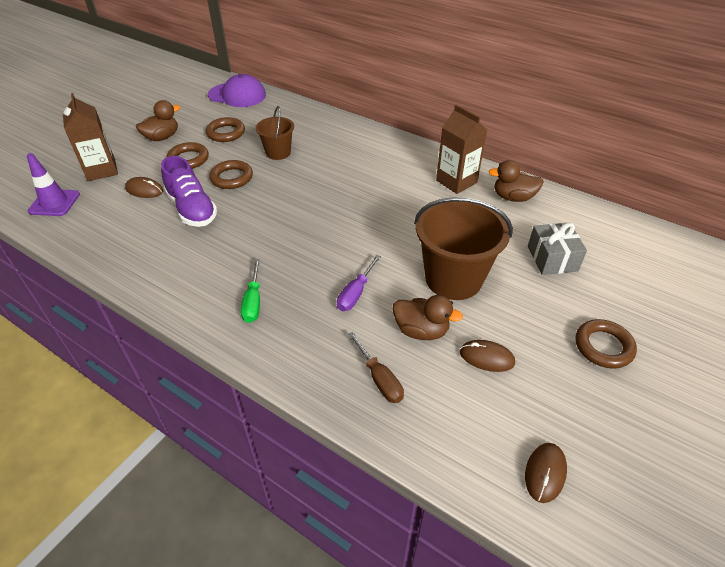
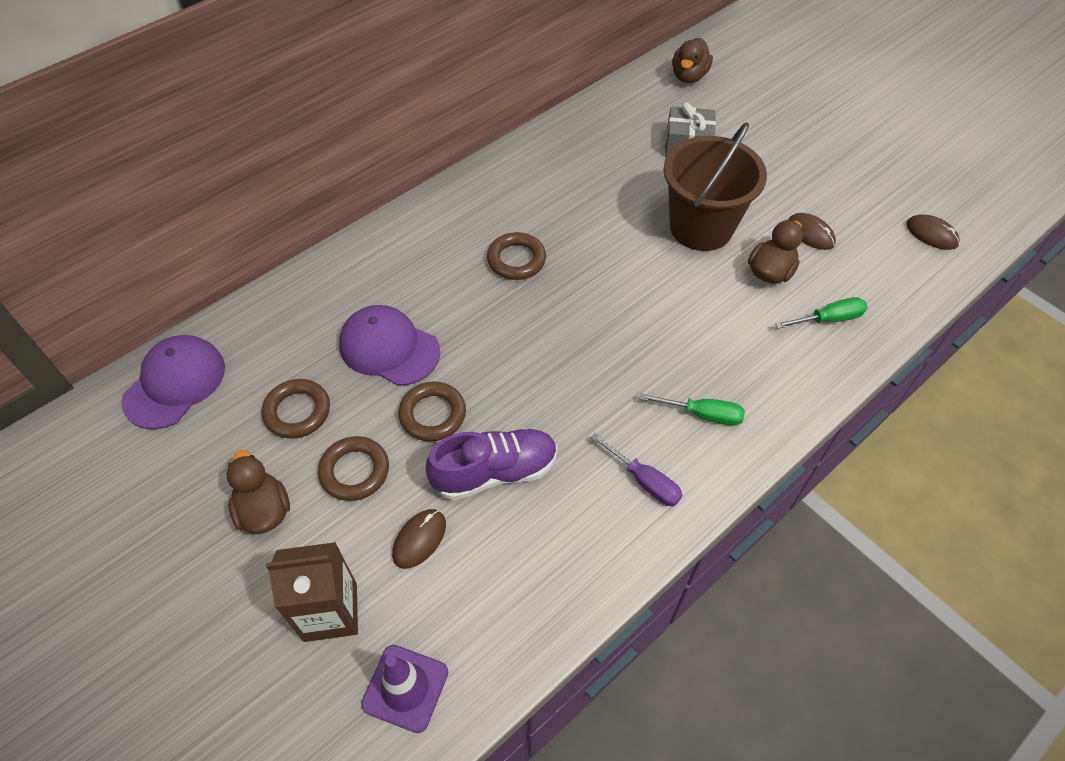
camera: 75 degrees left, 10 degrees up
brown bucket [256,106,294,160] -> purple cap [339,305,440,386]
purple screwdriver [337,255,381,311] -> purple screwdriver moved to [591,433,682,506]
brown screwdriver [348,332,404,403] -> green screwdriver [775,297,868,329]
brown carton [436,105,487,194] -> none
brown mouse [460,340,515,372] -> brown mouse turned 75 degrees counterclockwise [788,213,836,250]
brown duck [488,160,544,202] -> brown duck moved to [672,38,713,83]
brown ring [575,319,637,369] -> brown ring moved to [487,232,546,280]

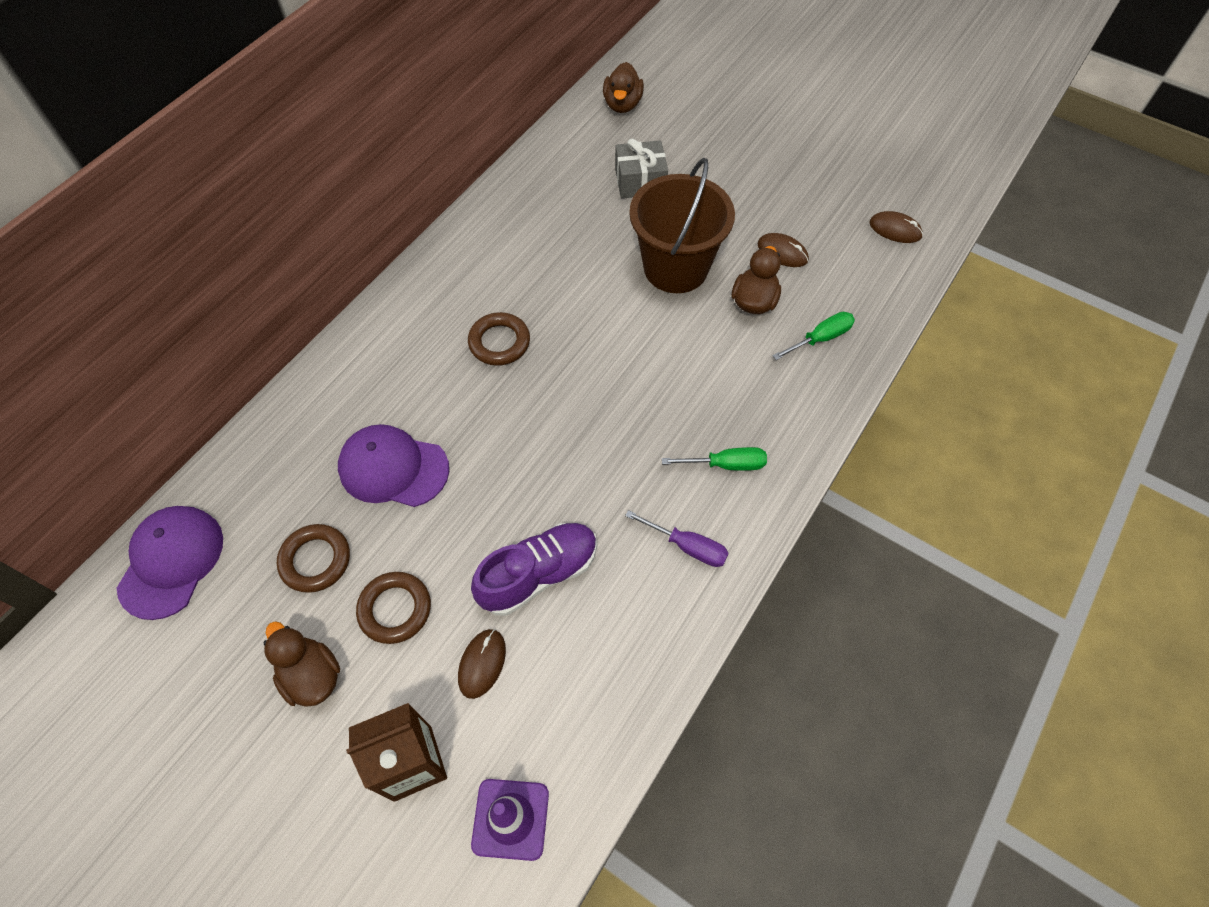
camera: 15 degrees left, 5 degrees up
brown ring [398,381,466,441] -> none

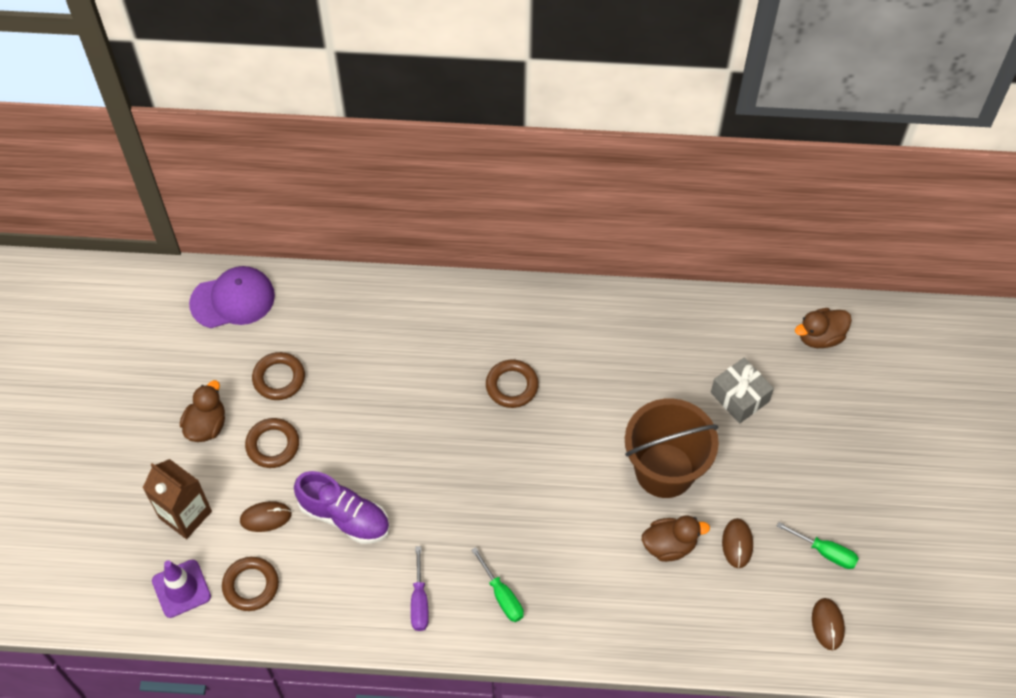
camera: 60 degrees right, 0 degrees up
purple cap [338,424,449,507] -> none
green screwdriver [773,312,855,360] -> green screwdriver moved to [776,522,859,569]
none -> brown ring [222,557,279,611]

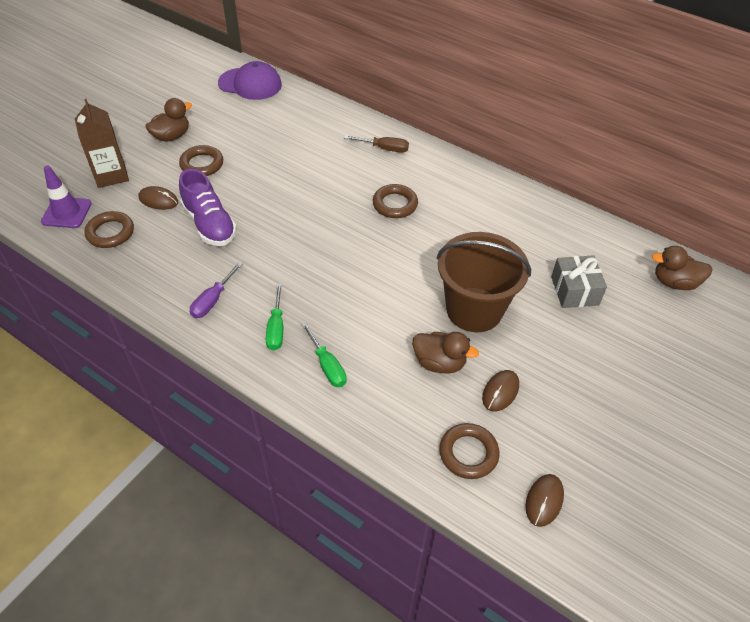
camera: 30 degrees right, 10 degrees down
brown ring [252,352,305,400] -> brown ring moved to [439,423,500,479]
green screwdriver [776,522,859,569] -> green screwdriver moved to [301,322,347,387]
none -> brown screwdriver [344,135,409,153]

